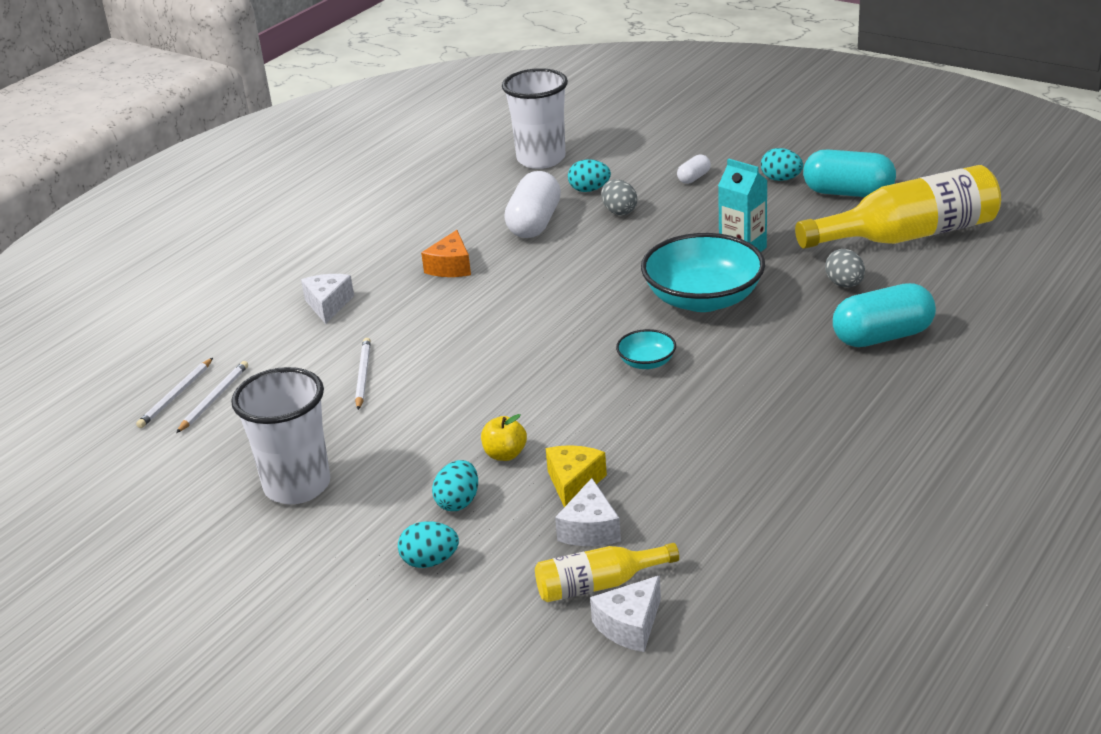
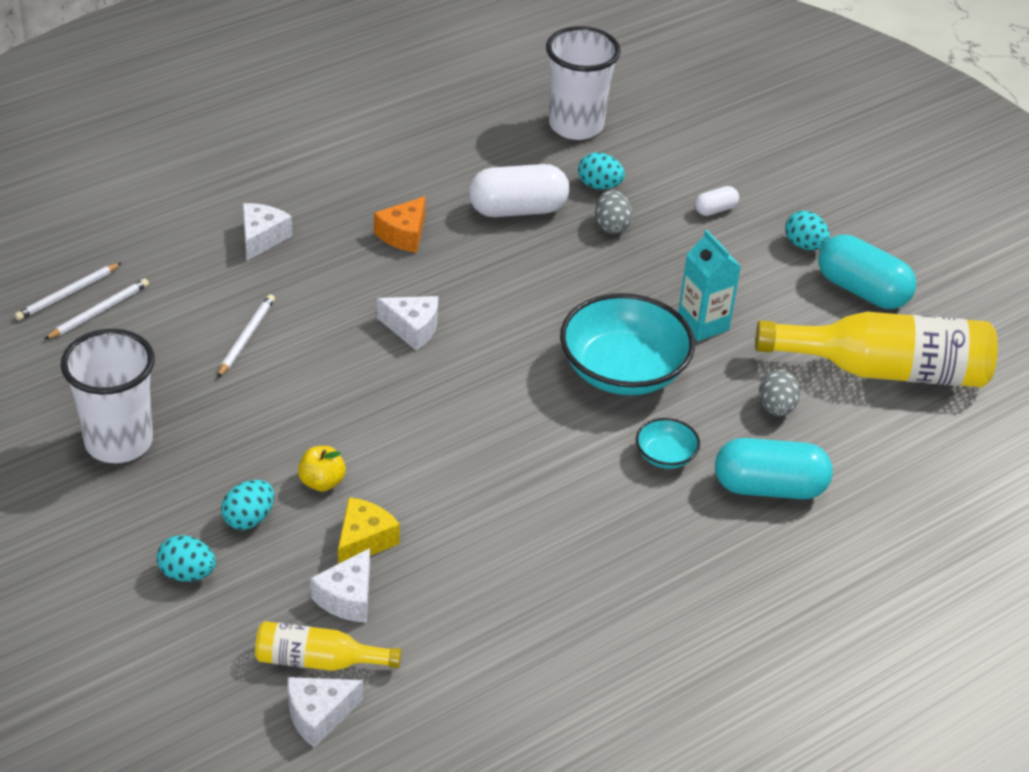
camera: 15 degrees right, 10 degrees up
white capsule [504,171,561,238] -> white capsule turned 45 degrees clockwise [469,164,570,217]
turquoise bowl [616,329,676,369] -> turquoise bowl moved to [636,418,700,469]
none -> white cheese [377,296,438,350]

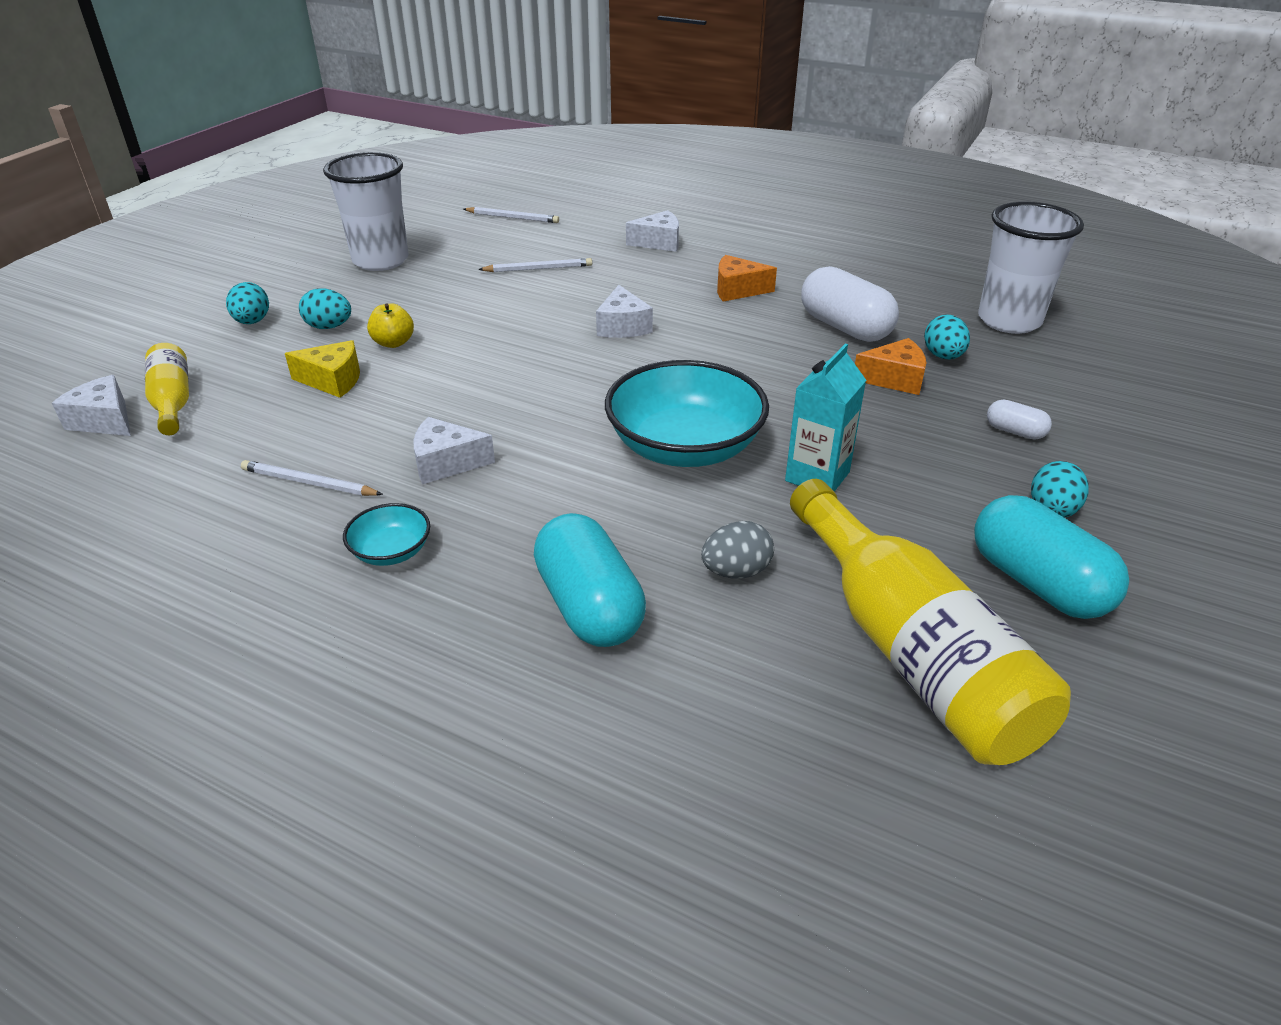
camera: 65 degrees right, 5 degrees down
white pencil [15,263,121,321] -> white pencil moved to [241,460,383,496]
white cheese [310,548,370,623] -> white cheese moved to [413,417,495,484]
grey egg [595,190,633,234] -> orange cheese [855,338,926,395]
turquoise bowl [636,418,700,469] -> turquoise bowl moved to [343,503,430,566]
turquoise capsule [818,235,916,309] -> turquoise capsule turned 45 degrees counterclockwise [974,495,1129,619]

